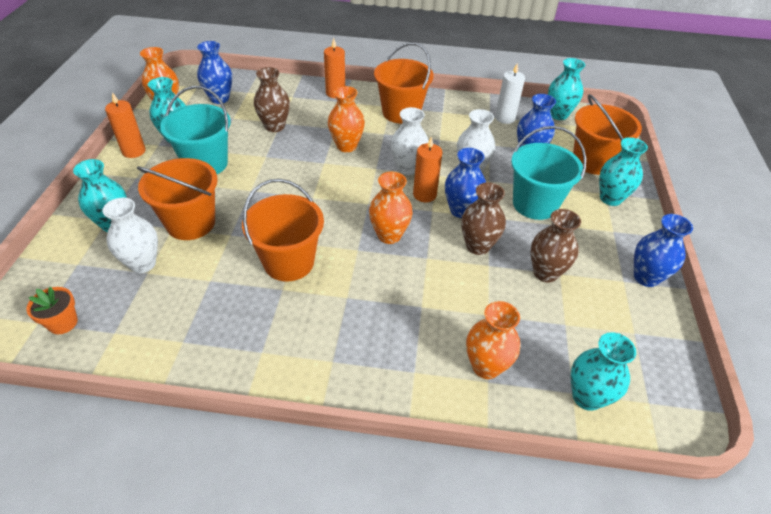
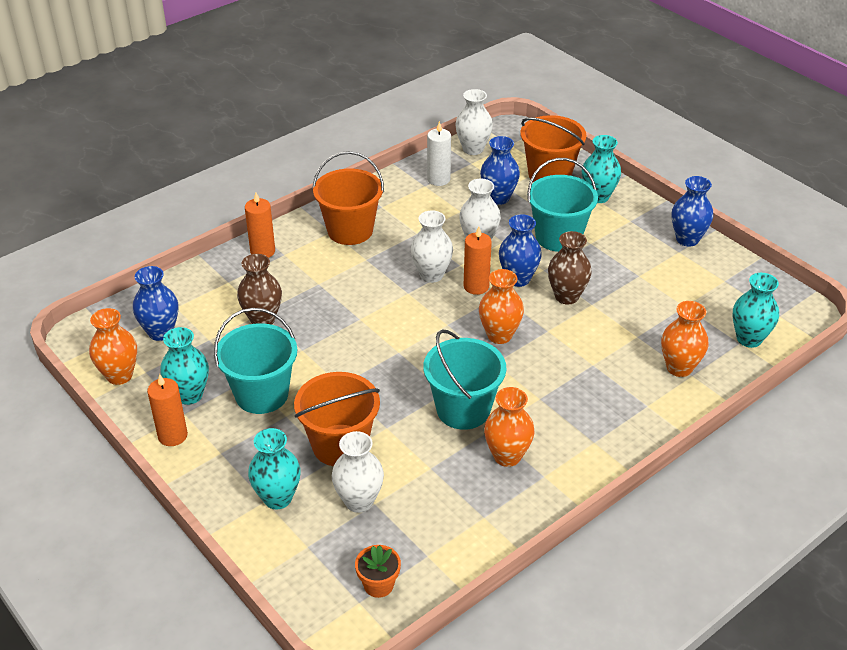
camera: 45 degrees left, 5 degrees down
orange bucket [242,179,324,282] -> turquoise bucket [423,330,506,430]
orange vase [328,86,365,152] -> orange vase moved to [484,387,535,467]
brown vase [531,209,581,283] -> none
turquoise vase [548,58,585,120] -> white vase [456,89,493,155]

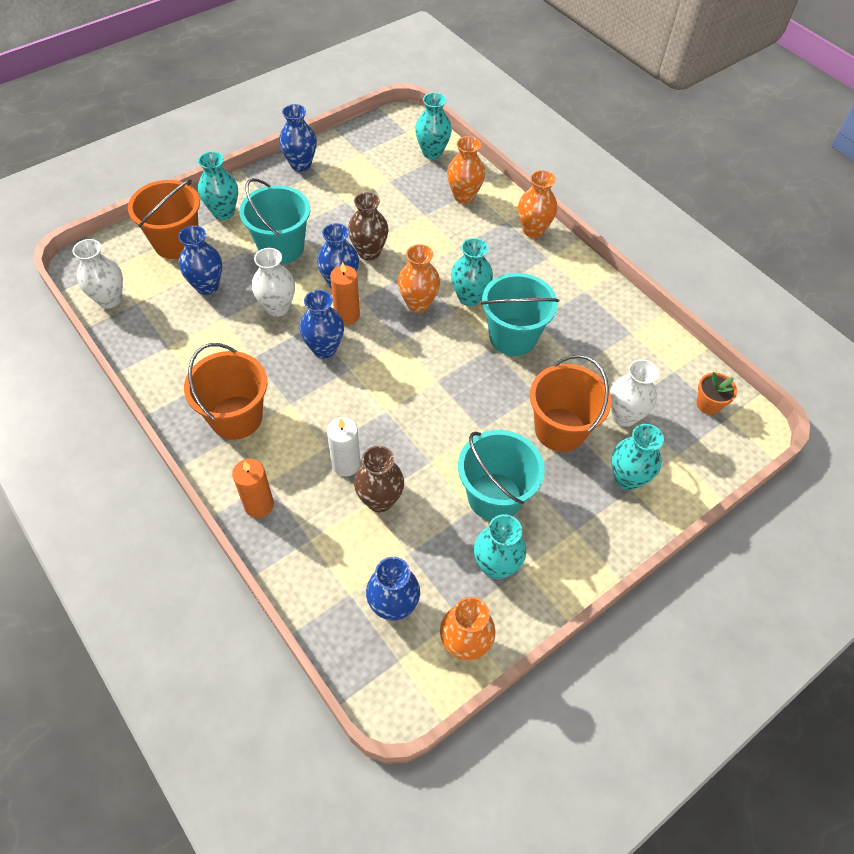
camera: 90 degrees left, 15 degrees up
orange candle [147,374,188,446] -> none
white vase [411,210,453,283] -> blue vase [300,290,344,358]
white candle [427,121,451,186] -> white candle moved to [327,417,360,476]
orange vase [484,387,535,467] -> orange vase moved to [518,170,557,238]
none -> turquoise vase [451,238,493,306]

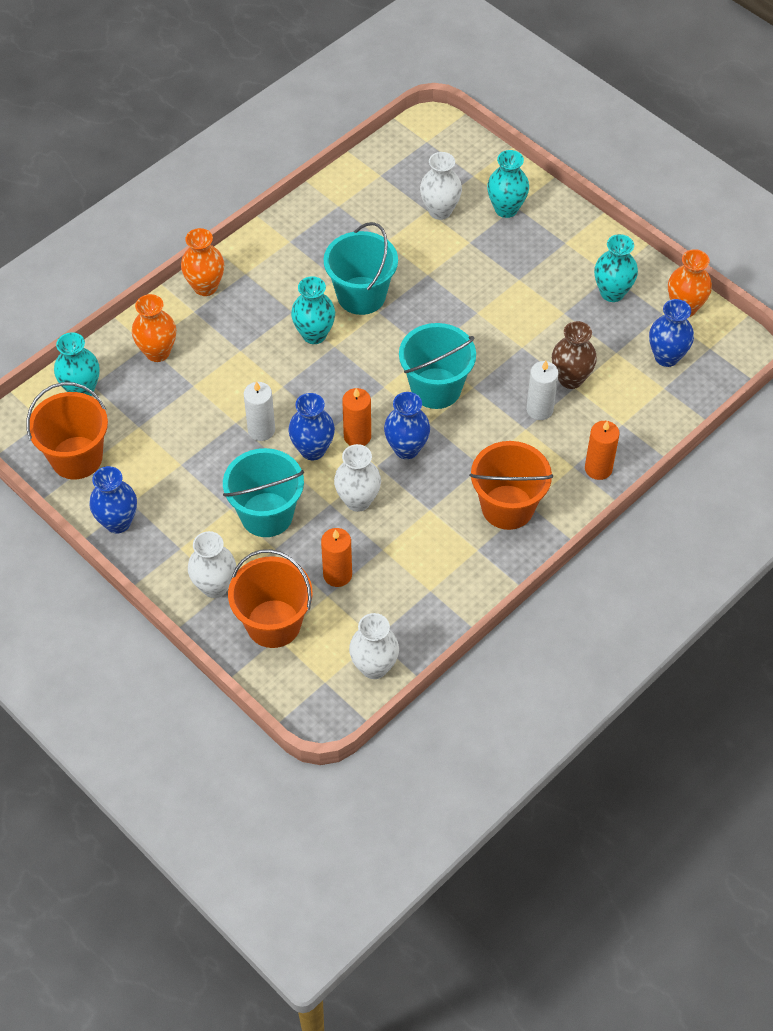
camera: 95 degrees left, 0 degrees up
blue vase [178,226,222,295] -> orange candle [321,528,352,587]
turquoise vase [198,152,238,220] -> white vase [188,531,236,598]
brown vase [348,192,389,261] -> white candle [244,381,275,441]
orange vase [398,244,440,313] -> none
turquoise bucket [458,430,545,521] -> turquoise bucket moved to [399,323,476,409]
orange bucket [530,355,612,452] -> orange bucket moved to [27,382,108,479]
orange flower pot [696,372,737,415] -> none

